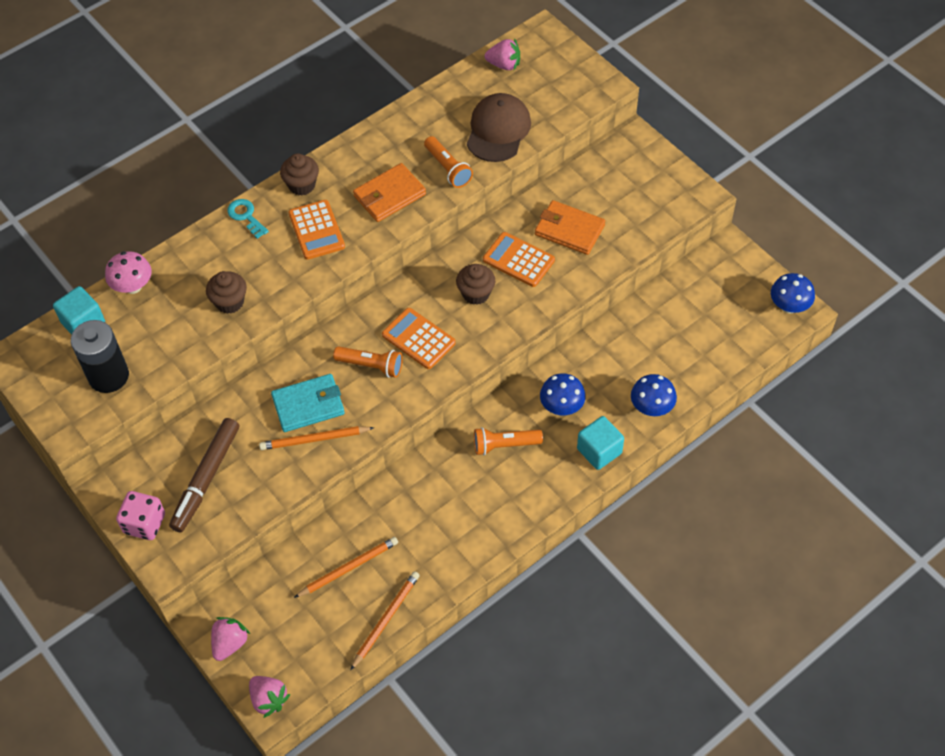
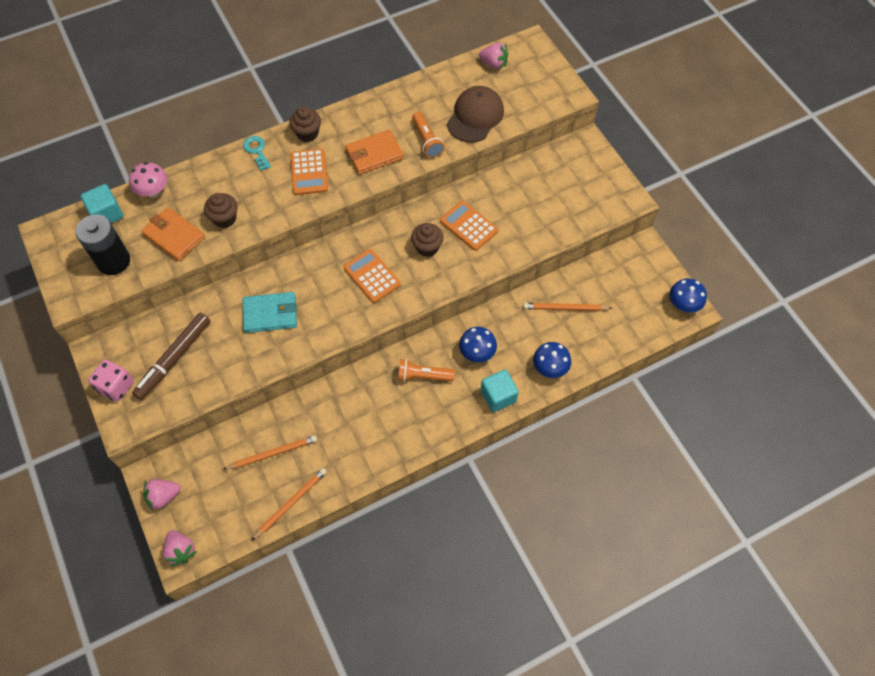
camera: 10 degrees right, 5 degrees up
pink strawberry [211,617,250,661] -> pink strawberry turned 150 degrees counterclockwise [143,479,180,511]
orange pencil [259,426,374,450] -> orange pencil moved to [523,303,612,311]
orange flashlight [333,346,403,378] -> none
orange wallet [535,200,605,255] -> orange wallet moved to [141,207,205,261]

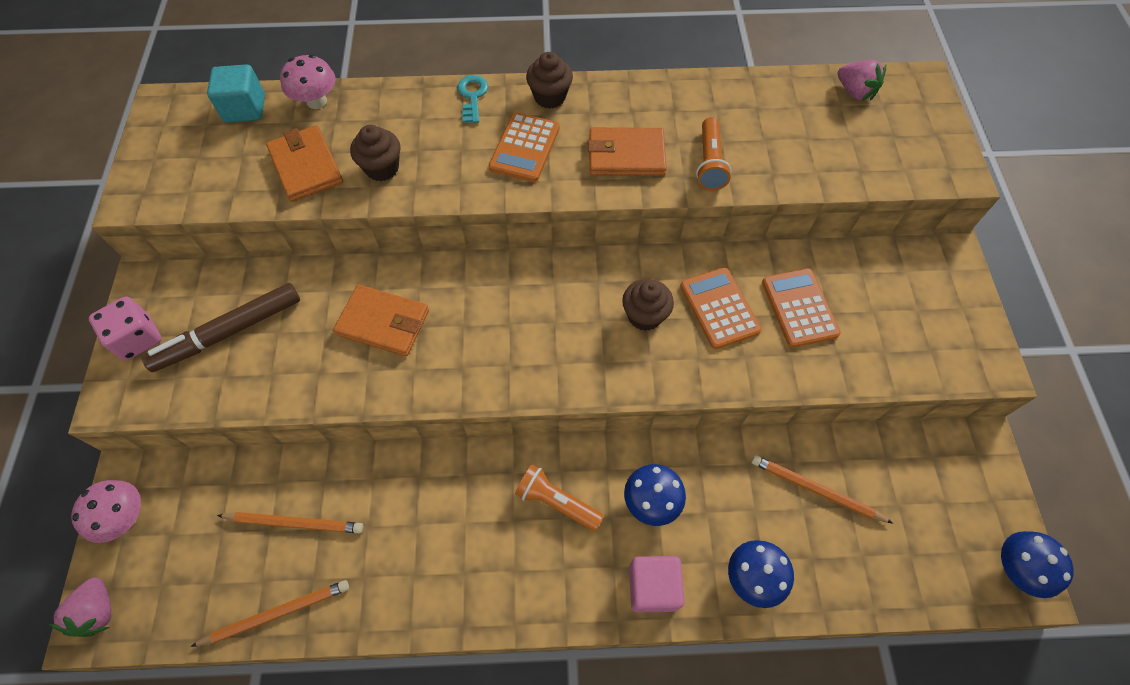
camera: 25 degrees right, 0 degrees up
black battery [76,215,130,275] -> none
pink strawberry [143,479,180,511] -> pink mushroom [71,480,141,543]
turquoise wallet [243,292,297,333] -> orange wallet [333,285,429,356]
orange calculator [343,249,401,303] -> orange calculator moved to [762,268,841,348]
brown cap [447,86,504,142] -> none
turquoise cube [481,370,519,412] -> pink cube [629,556,685,612]

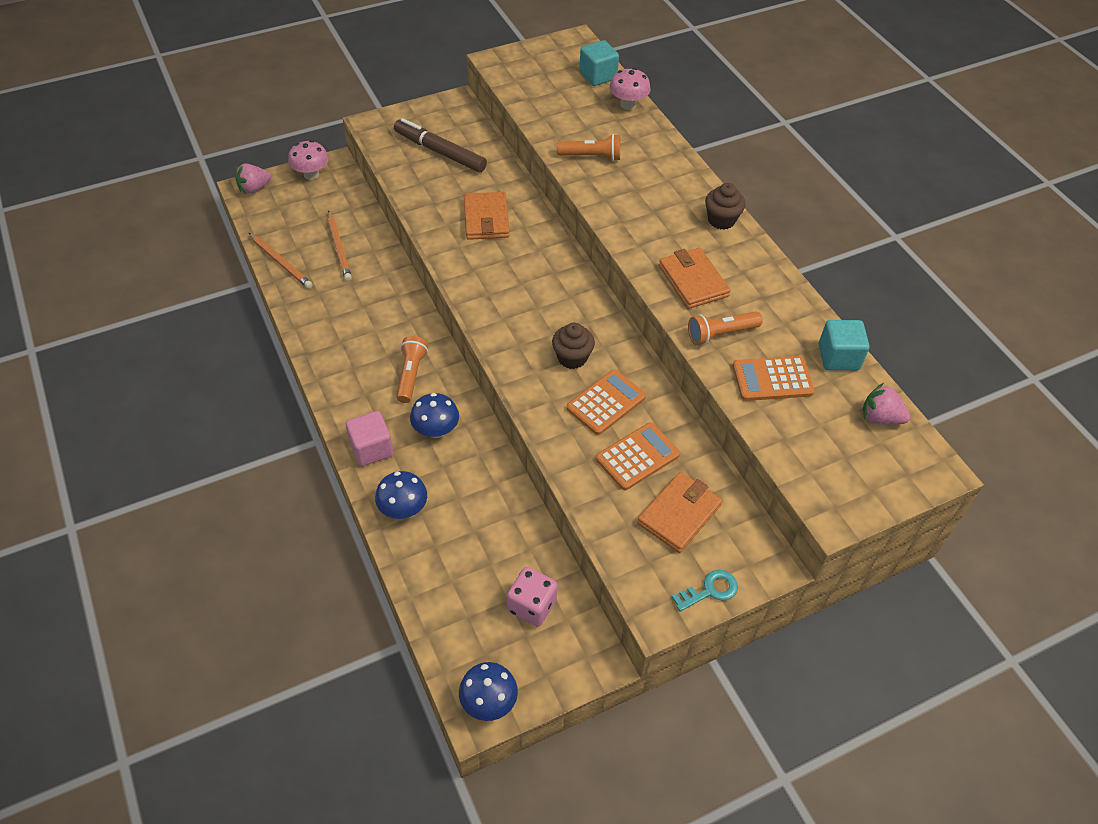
camera: 65 degrees right, 10 degrees down
pink dice [89,296,162,361] -> pink dice moved to [507,567,558,627]
orange wallet [266,125,343,202] -> orange wallet moved to [637,472,722,553]
brown cupcake [350,125,401,181] -> orange flashlight [557,134,620,161]
turquoise key [457,75,488,123] -> turquoise key moved to [672,570,738,612]
orange calculator [489,112,560,182] -> orange calculator moved to [733,356,815,401]
orange pencil [751,455,893,523] -> none
pink strawberry [838,60,886,101] -> pink strawberry turned 90 degrees clockwise [863,383,910,425]
none -> turquoise cube [819,320,870,370]

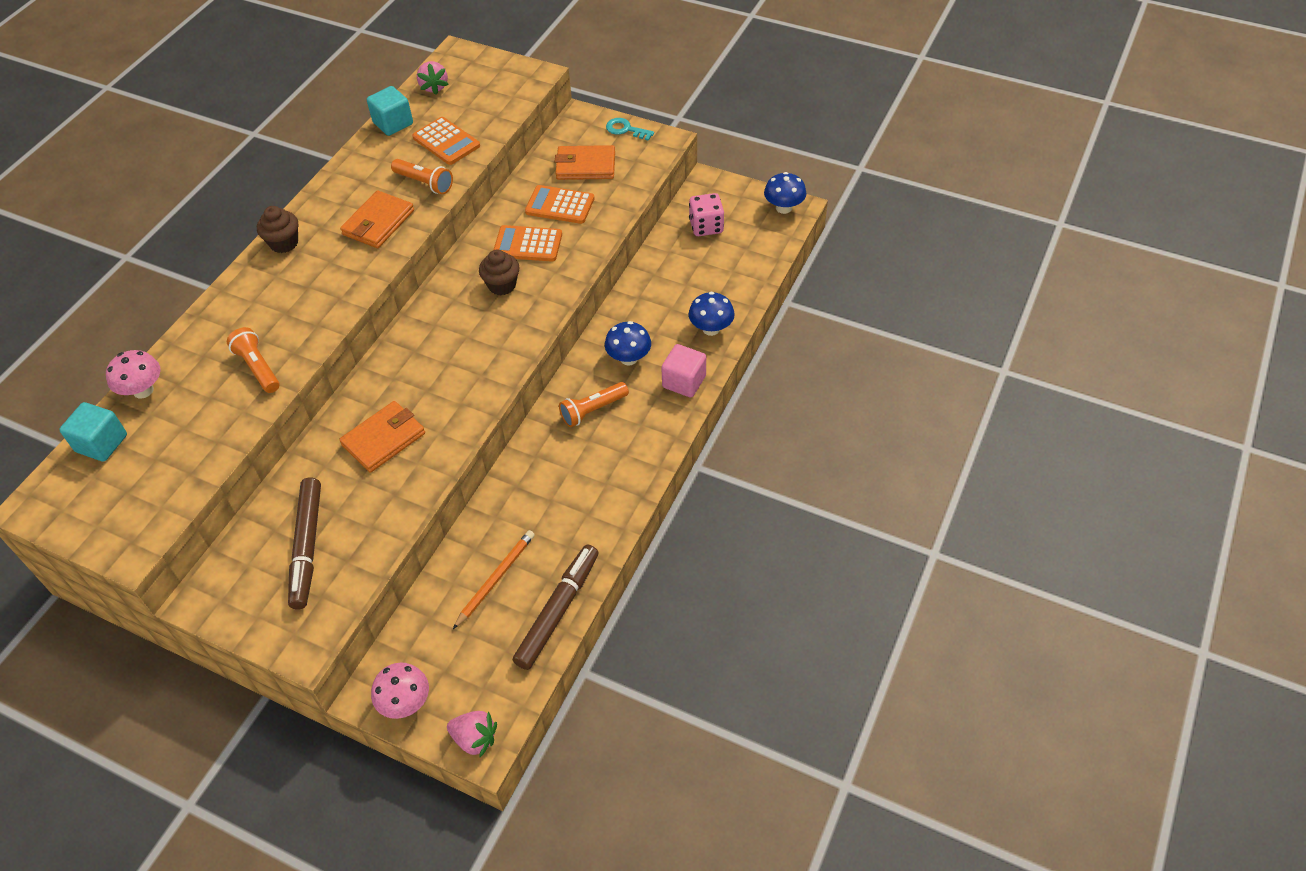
camera: 125 degrees left, 0 degrees up
orange pencil [249,233,313,289] -> brown marker [513,545,599,670]

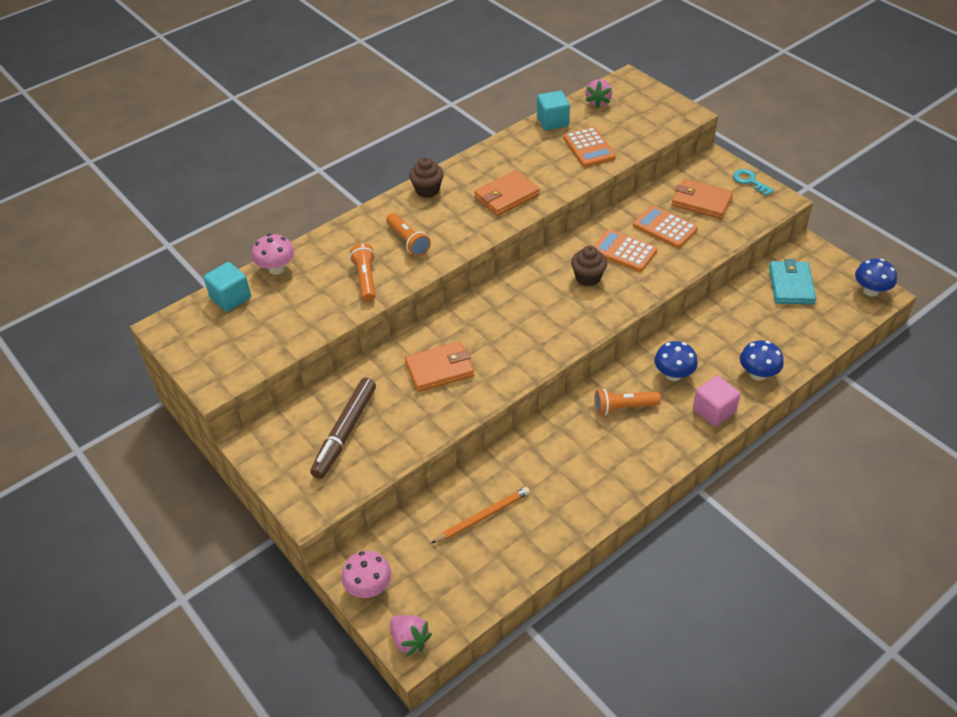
camera: 25 degrees right, 5 degrees down
orange flashlight [391,159,453,194] -> orange flashlight moved to [386,213,431,256]
brown marker [513,545,599,670] -> none
pink dice [689,193,724,236] -> turquoise wallet [769,259,816,305]

